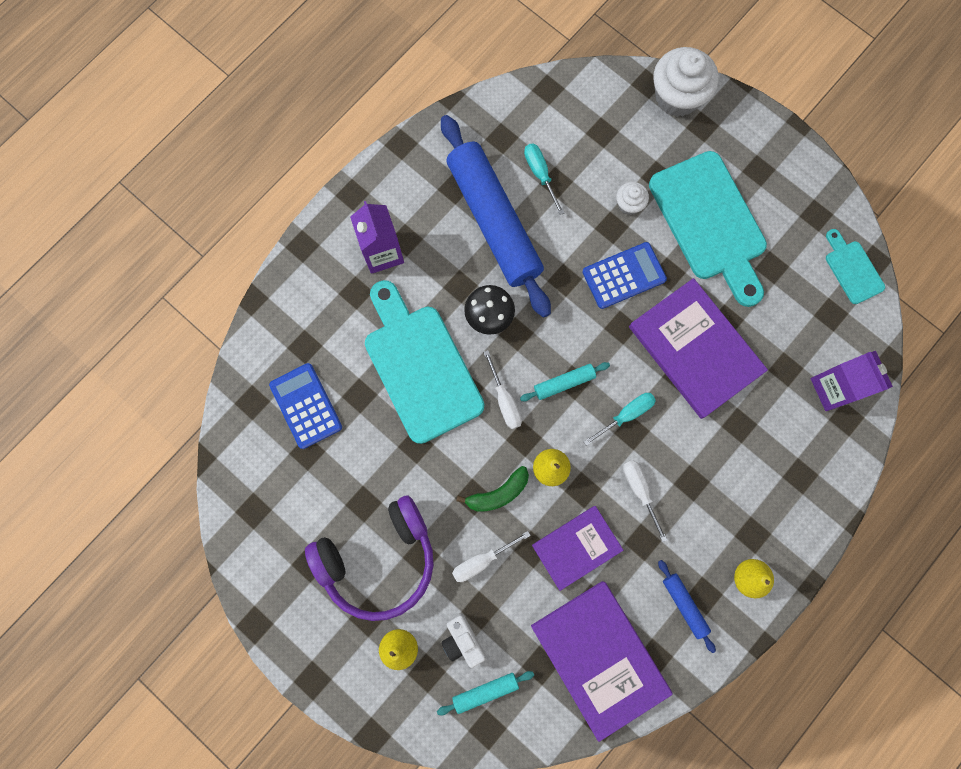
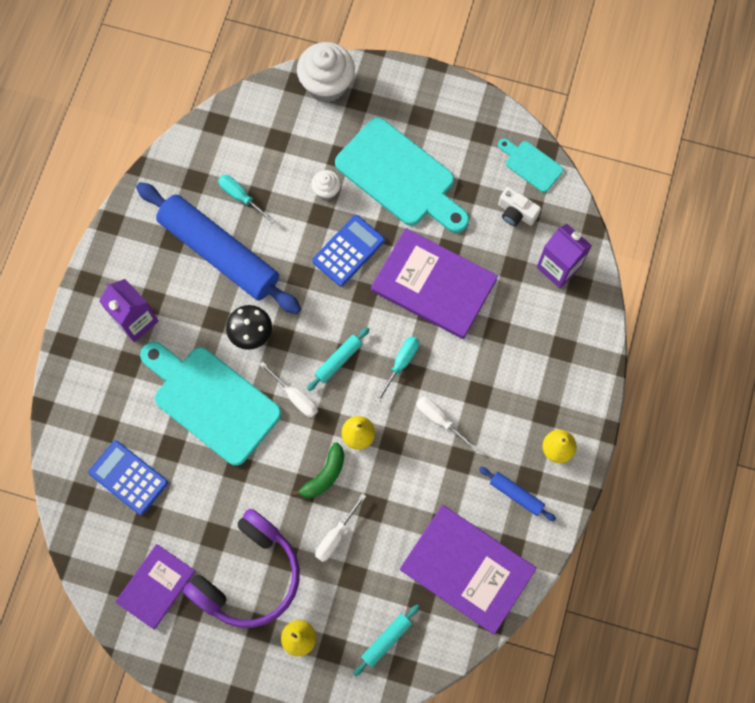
camera: 25 degrees left, 5 degrees down
white camera [442,613,486,668] -> white camera moved to [498,187,541,226]
purple book [532,506,623,591] -> purple book moved to [115,544,195,630]

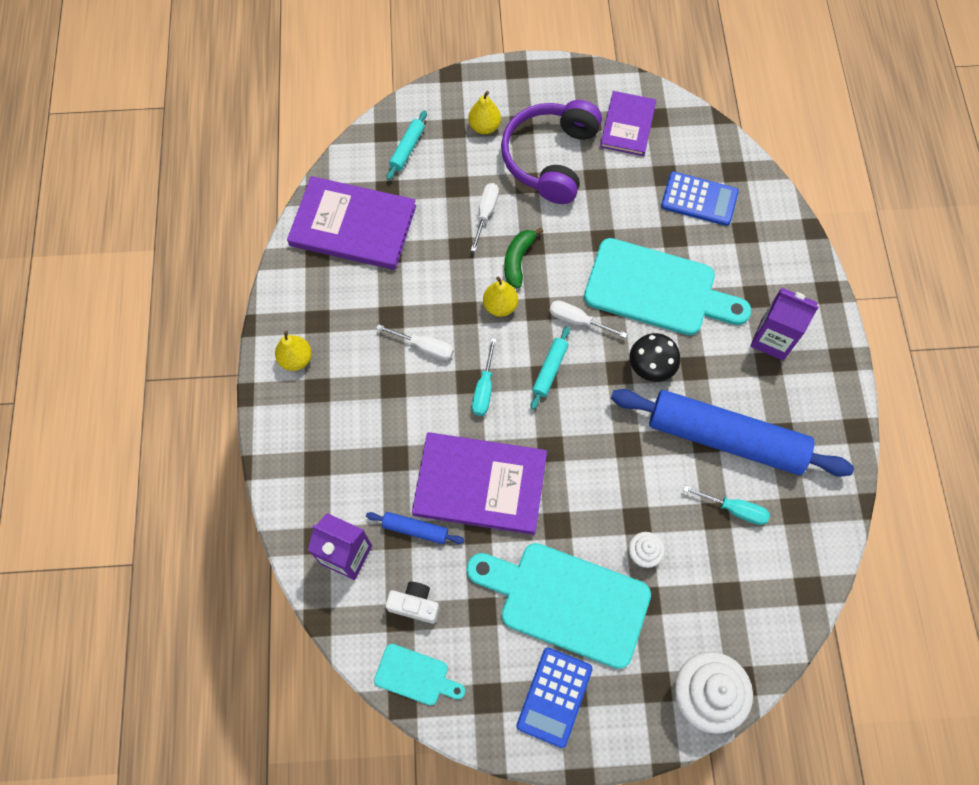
camera: 160 degrees right, 5 degrees down
blue calculator [312,215,385,286] -> blue calculator moved to [516,647,593,748]
blue rolling pin [479,467,556,521] -> blue rolling pin moved to [366,512,464,544]

